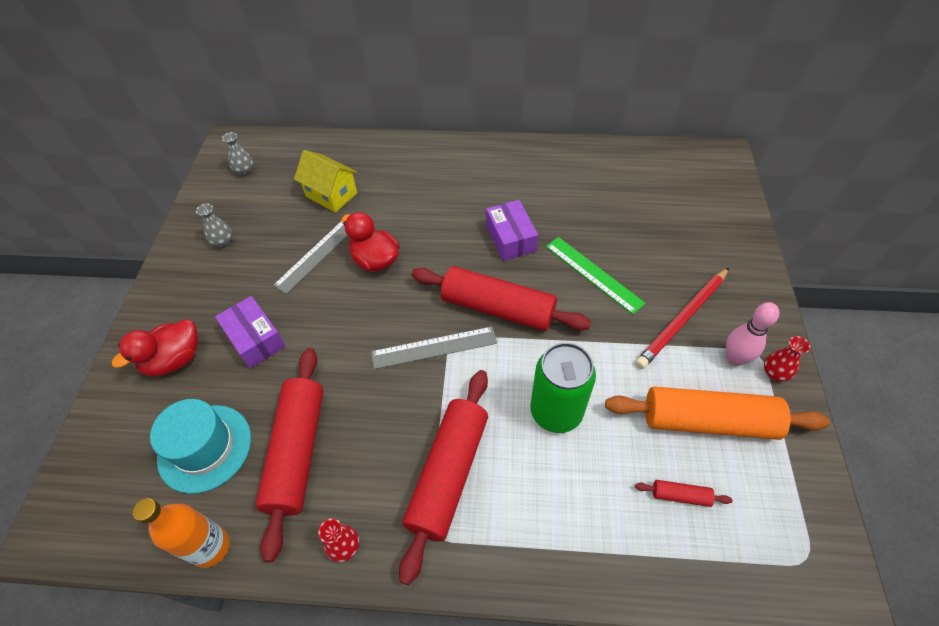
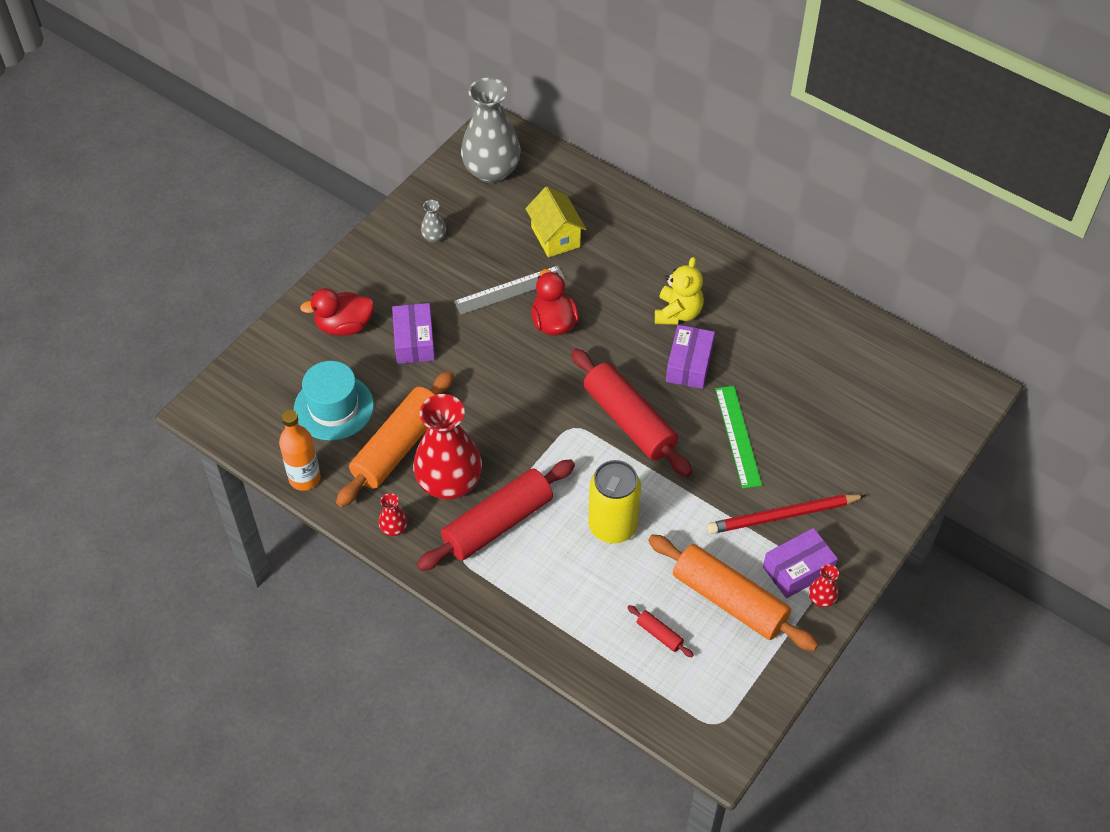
camera: 30 degrees right, 0 degrees up
grey vase [222,132,253,175] -> grey vase [461,78,520,183], size x2.40
red rolling pin [256,348,323,562] -> orange rolling pin [336,371,454,507]
grey ruler [371,326,497,369] -> none
green can [530,342,596,433] -> yellow can [588,460,641,544]
pink bowling pin [726,302,779,366] -> purple box [763,528,838,598]
none -> red vase [413,394,482,500]
none -> yellow teddy bear [655,257,704,325]

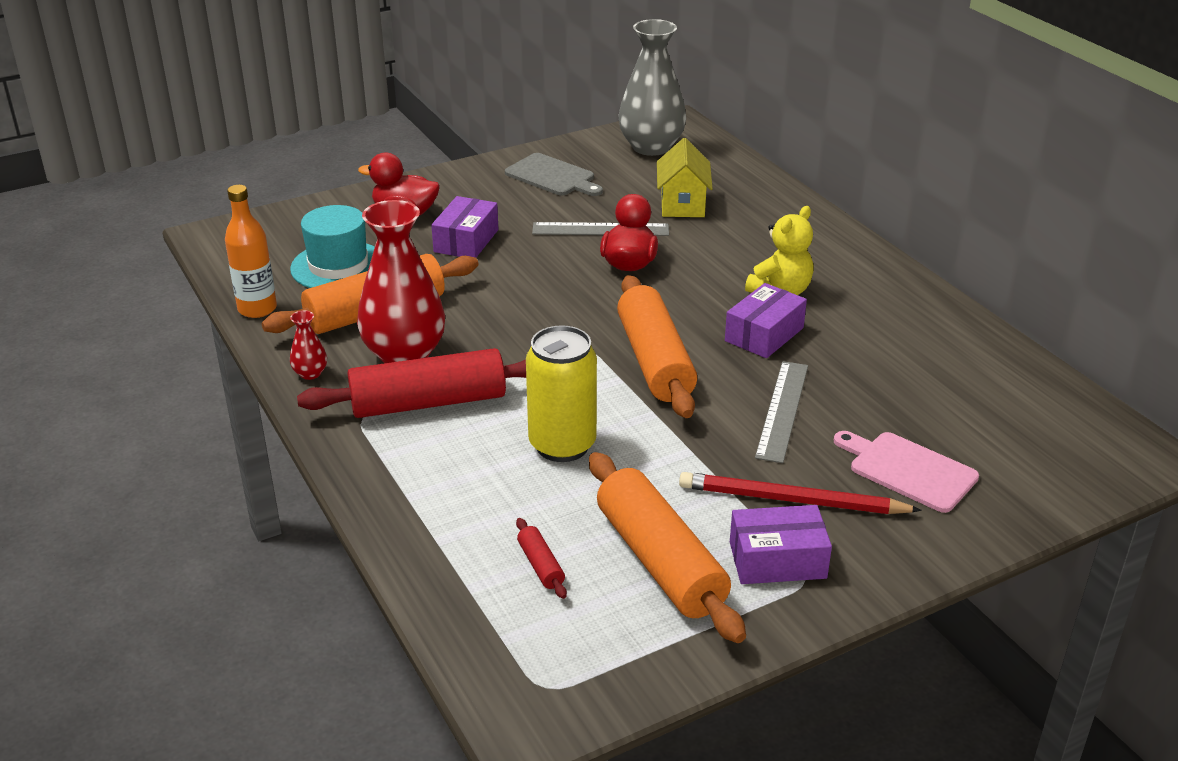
camera: 25 degrees right, 20 degrees down
grey vase [421,200,446,243] -> grey cutting board [505,153,603,196]
red rolling pin [571,348,692,477] -> orange rolling pin [617,275,697,418]
green ruler [715,386,762,488] -> grey ruler [755,361,808,463]
red vase [809,564,839,607] -> none
none -> pink cutting board [834,431,979,513]

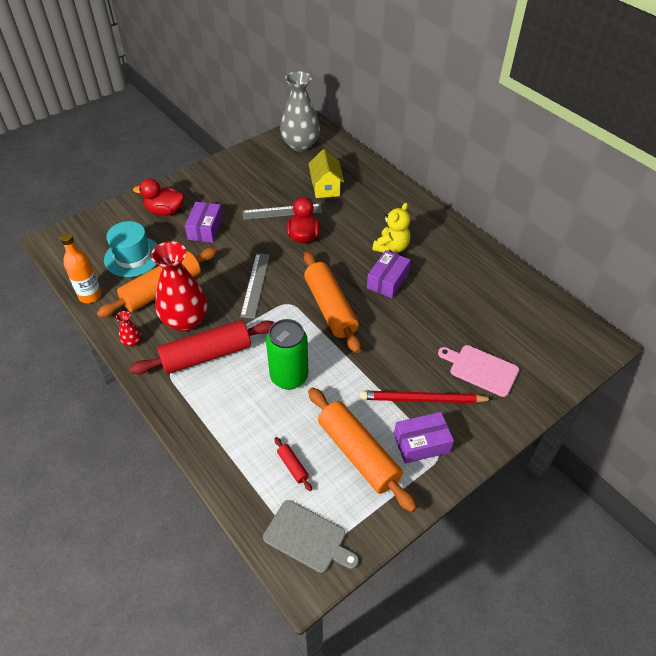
camera: 10 degrees left, 15 degrees up
grey cutting board [505,153,603,196] -> grey cutting board moved to [263,500,359,573]
yellow can [526,325,597,462] -> green can [266,319,309,390]
grey ruler [755,361,808,463] -> grey ruler moved to [240,253,270,319]

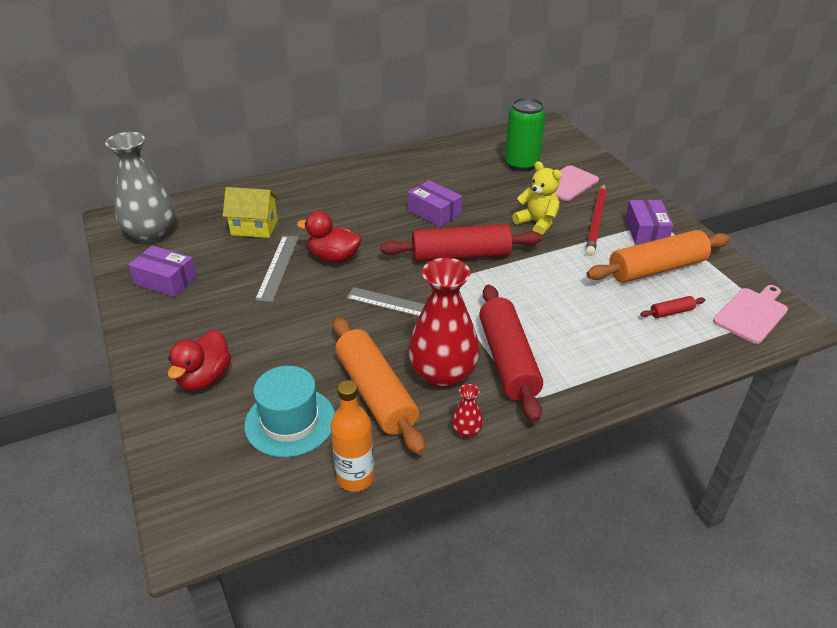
camera: 75 degrees left, 10 degrees down
purple box [185,202,223,243] -> purple box moved to [128,246,197,297]
grey cutting board [263,500,359,573] -> pink cutting board [713,285,788,344]
green can [266,319,309,390] -> green can moved to [505,98,545,172]
orange rolling pin [304,251,361,353] -> red rolling pin [380,224,542,262]
yellow teddy bear [372,203,410,253] -> yellow teddy bear moved to [512,161,562,235]

